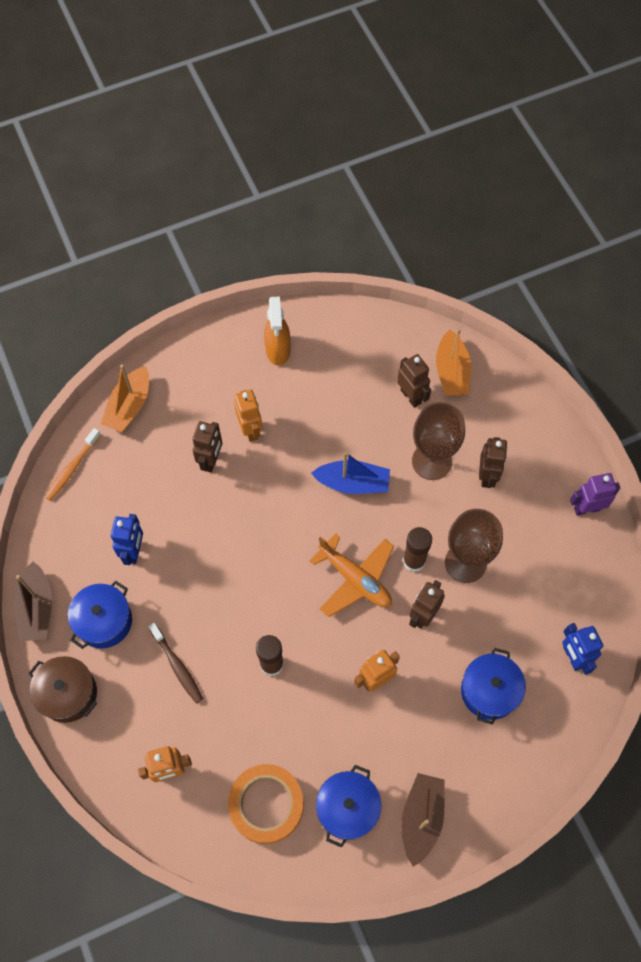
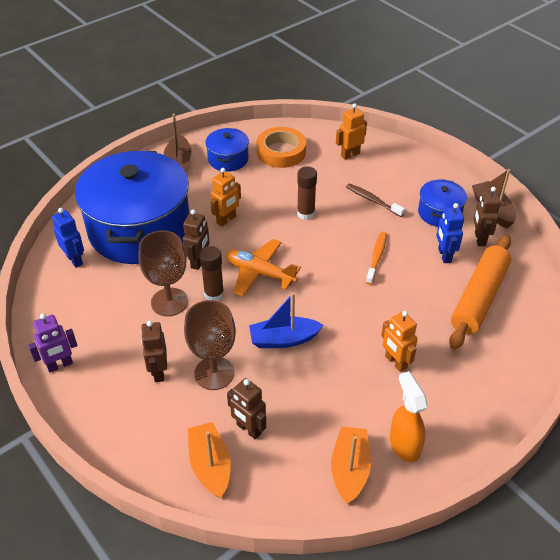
camera: 165 degrees right, 20 degrees down
brown pot [29,656,97,723] -> none
orange toothbrush [45,428,101,501] -> orange toothbrush moved to [366,232,387,285]
orange boat [101,364,149,432] -> orange boat moved to [331,426,371,504]
brown robot [192,421,222,472] -> brown robot moved to [473,187,501,246]
blue pot [461,648,526,725] -> blue pot [75,151,189,264], size x2.29
none -> orange rolling pin [449,235,511,350]

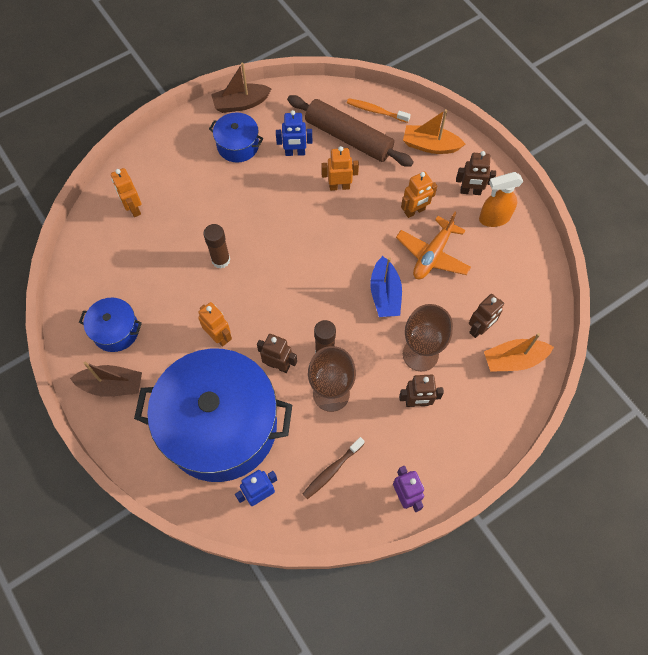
camera: 85 degrees left, 20 degrees up
orange plane [226,239,301,297] -> orange plane moved to [396,212,471,279]
orange tape [257,127,306,168] -> none
orange boat [331,426,371,504] -> orange boat moved to [403,109,465,154]
brown toothbrush [346,183,405,217] -> brown toothbrush moved to [303,437,365,499]
orange toothbrush [366,232,387,285] -> orange toothbrush moved to [347,98,411,123]
orange rolling pin [449,235,511,350] -> brown rolling pin [287,95,414,167]
brown robot [473,187,501,246] -> brown robot moved to [456,151,496,195]
none -> orange robot [321,146,359,191]

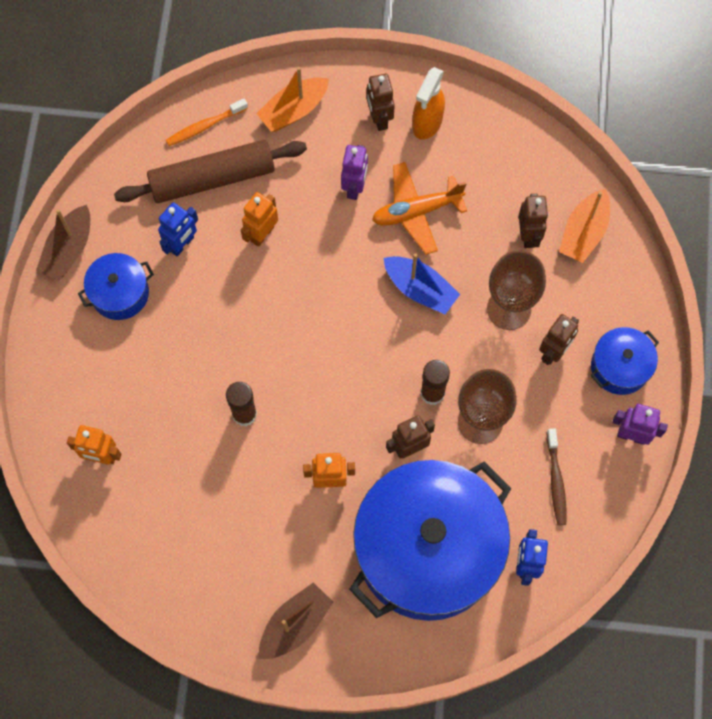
camera: 50 degrees left, 5 degrees up
blue pot [79,298,142,352] -> blue pot moved to [591,327,659,395]
orange plane [396,212,471,279] -> orange plane turned 90 degrees clockwise [372,162,467,255]
orange robot [401,171,437,218] -> purple robot [341,145,368,200]
brown robot [456,151,496,195] -> brown robot turned 120 degrees clockwise [367,74,395,131]

